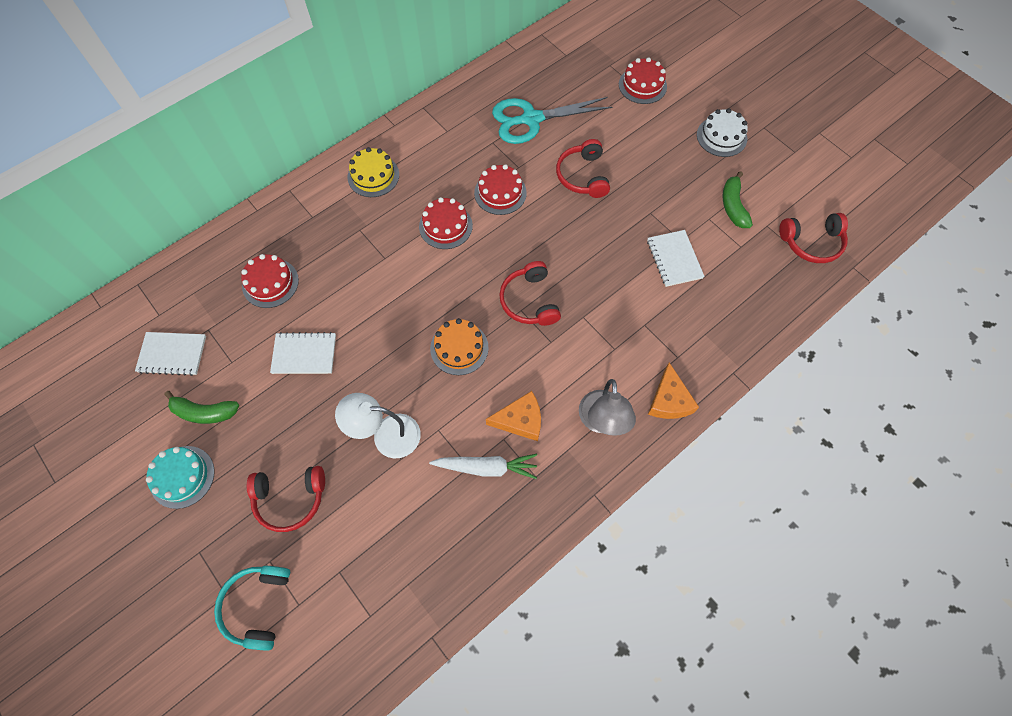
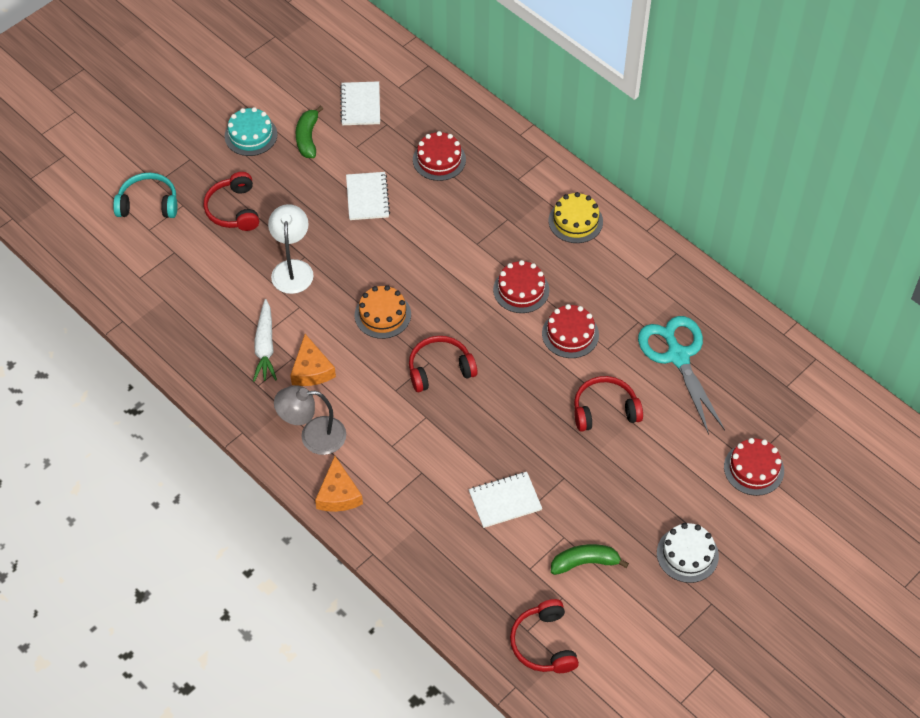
camera: 85 degrees right, 10 degrees down
orange cheese [648,362,699,419] -> orange cheese turned 90 degrees counterclockwise [315,456,363,512]

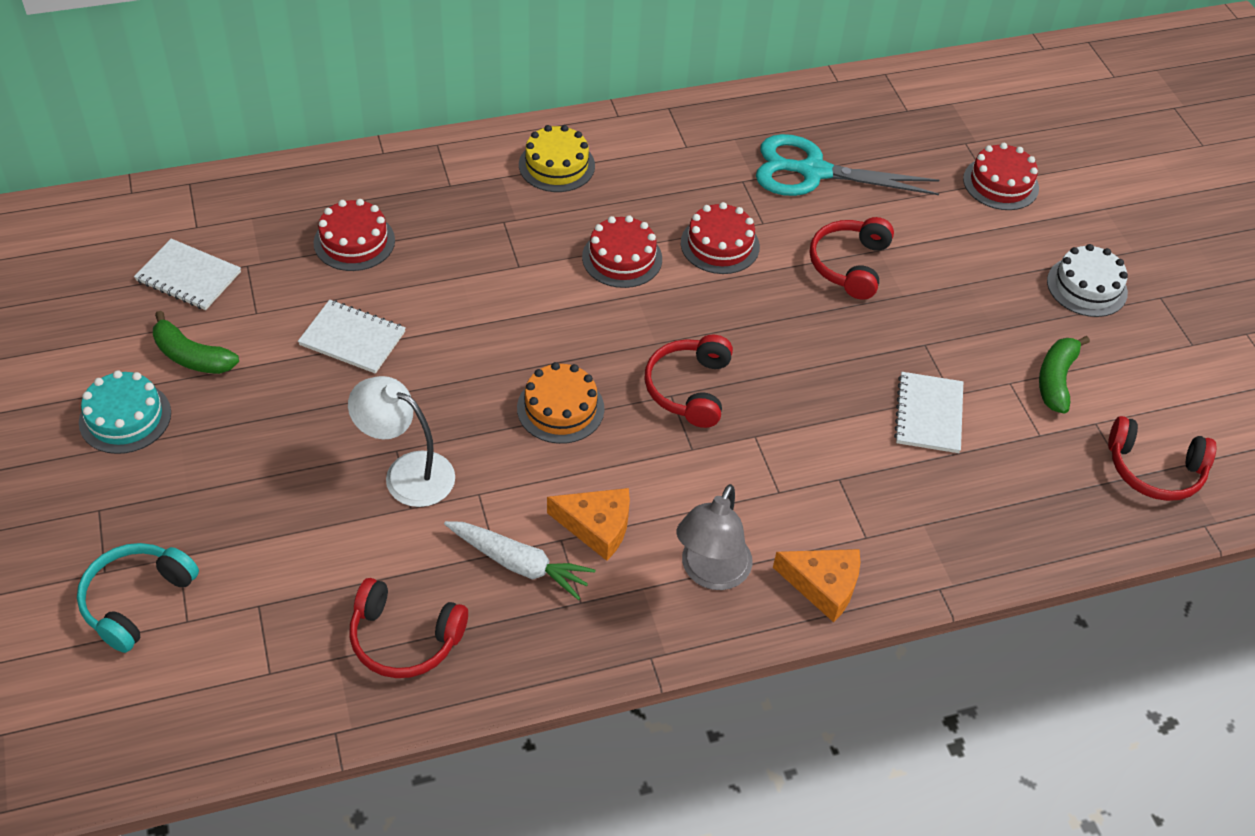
camera: 65 degrees left, 5 degrees down
red headphones [204,172,259,231] -> red headphones moved to [349,578,468,678]

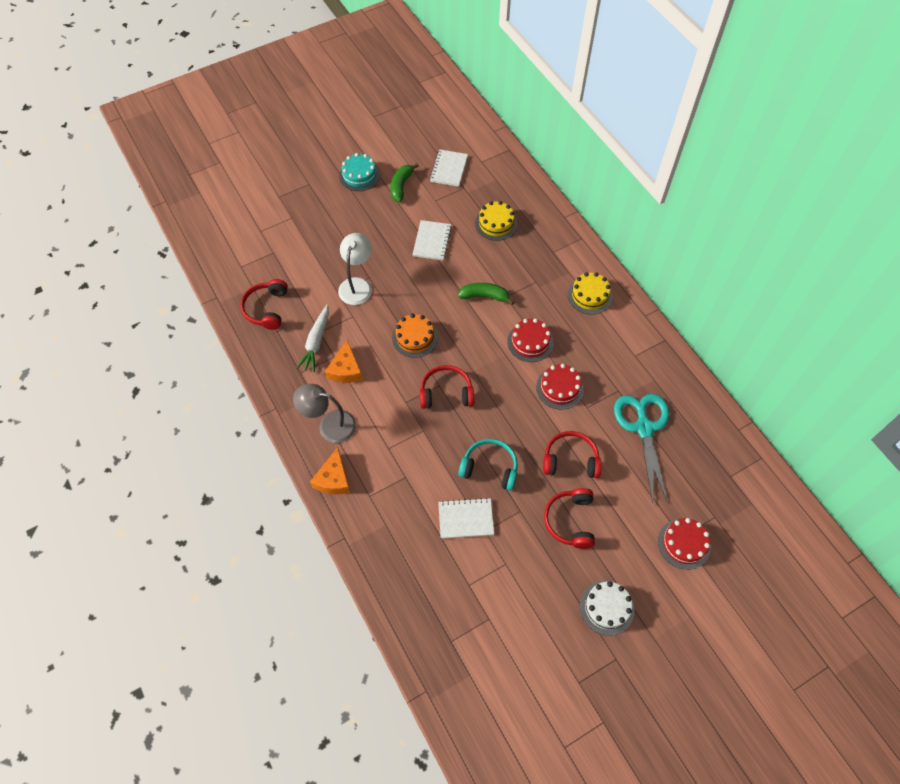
camera: 80 degrees right, 10 degrees up
turquoise headphones [77,543,199,653] -> turquoise headphones moved to [458,439,518,491]
red cake [314,199,395,271] -> yellow cake [475,201,518,241]
green banana [1039,336,1090,414] -> green banana moved to [458,283,514,305]
red headphones [1108,416,1216,501] -> red headphones moved to [544,488,595,549]

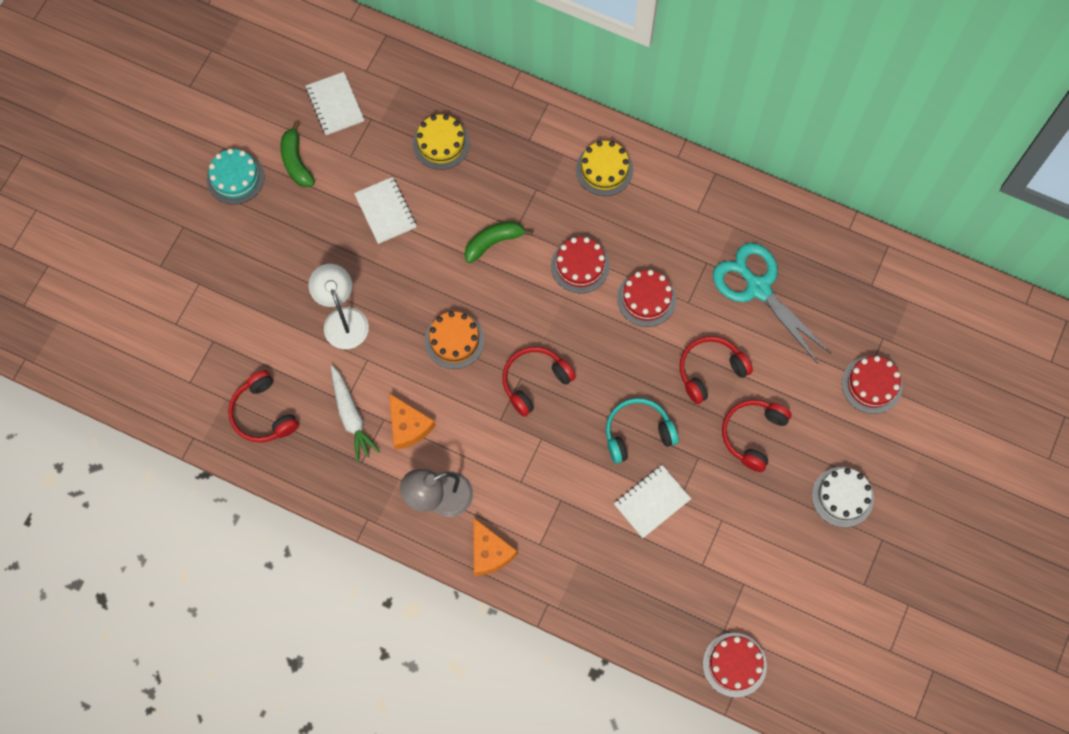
camera: 35 degrees left, 10 degrees up
red headphones [544,488,595,549] -> red headphones turned 60 degrees clockwise [722,400,791,472]
none -> red cake [703,633,767,698]

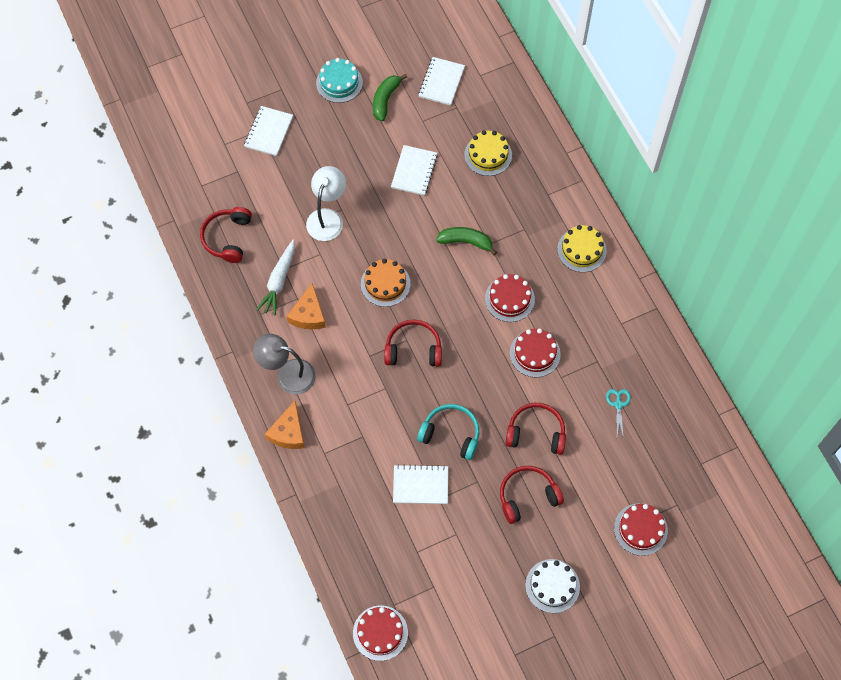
camera: 40 degrees right, 5 degrees down
turquoise scissors [713,243,832,364] -> turquoise scissors [606,389,631,435], size x0.42
none -> white notebook [244,106,293,156]

